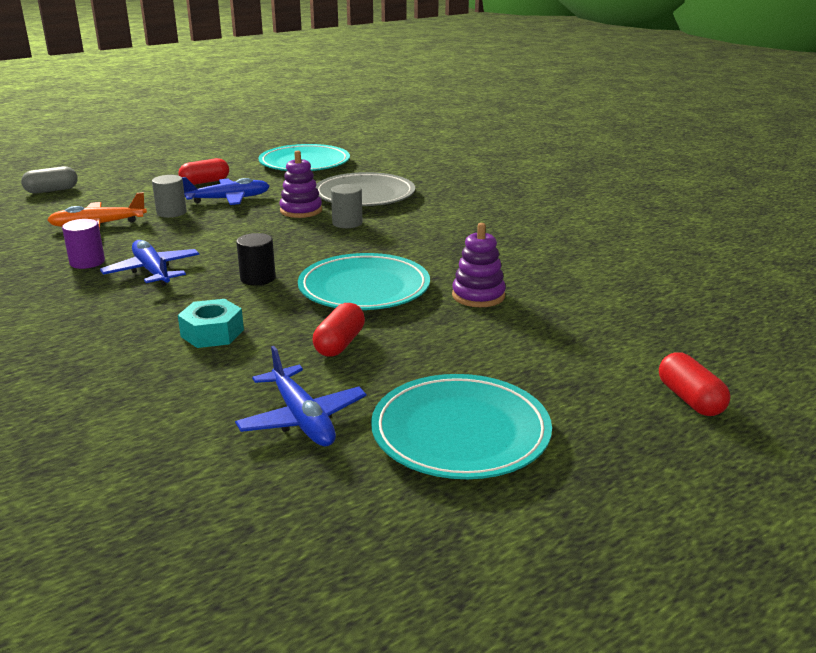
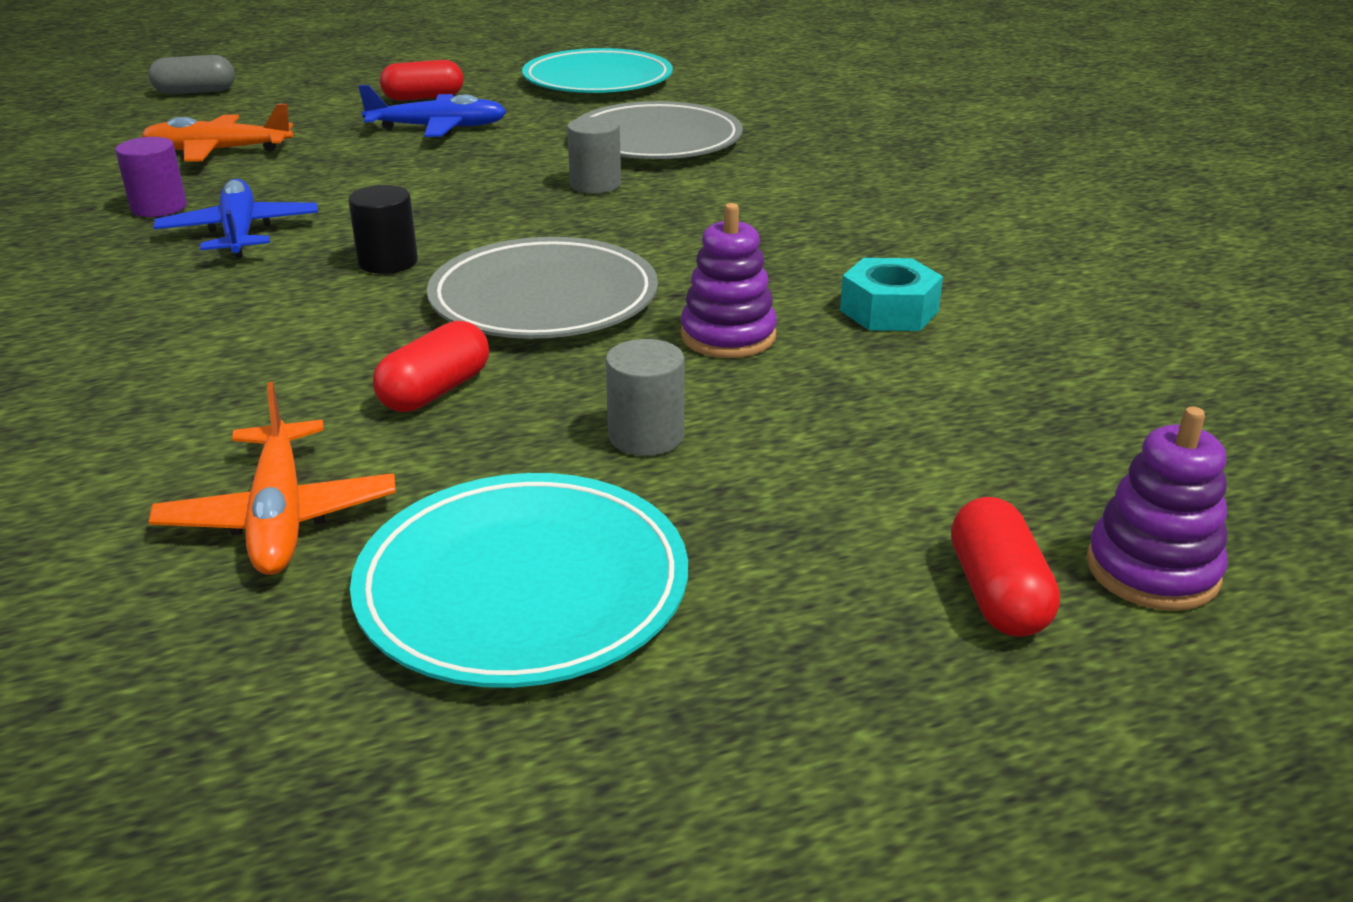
camera: 15 degrees right, 5 degrees up
grey cylinder [152,175,187,218] -> grey cylinder moved to [606,339,684,456]
turquoise nut [178,299,244,348] -> turquoise nut moved to [840,258,943,331]
blue plane [235,346,366,447] -> orange plane [148,382,396,575]
purple stacking toy [279,150,322,218] -> purple stacking toy moved to [1086,407,1228,611]
turquoise plate [298,253,430,310] -> grey plate [427,237,658,339]

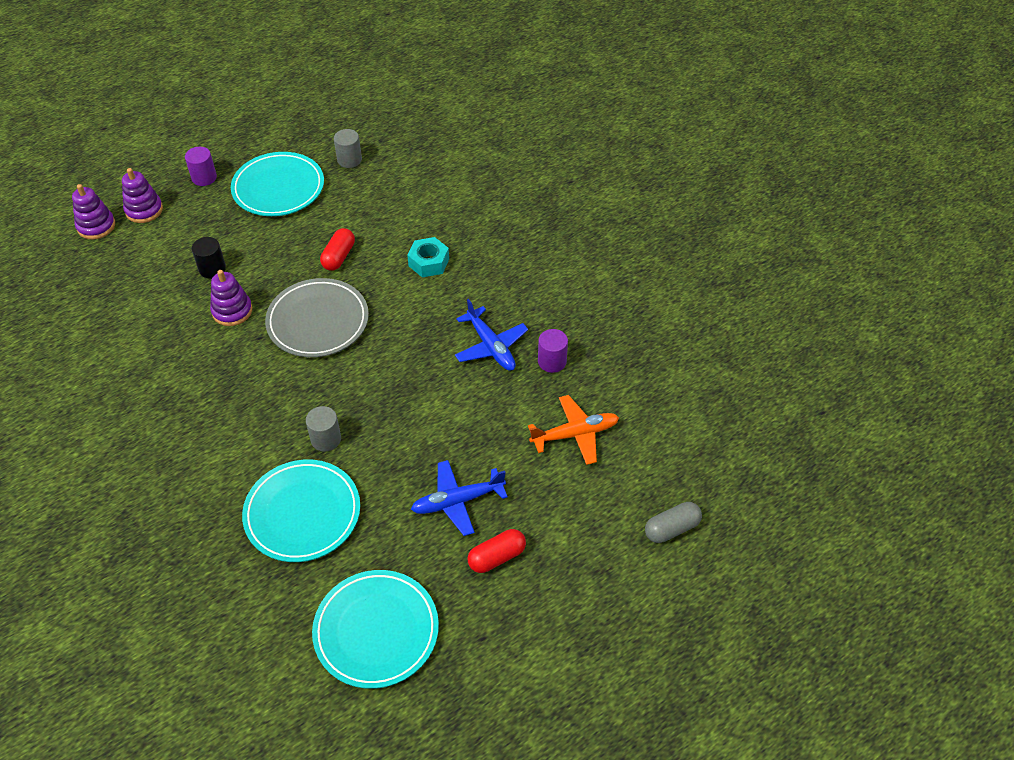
camera: 165 degrees right, 20 degrees up
orange plane [148,382,396,575] -> none
black cylinder [348,185,418,274] -> black cylinder moved to [192,237,226,278]
grey plate [577,101,743,159] -> turquoise plate [242,460,360,562]
grey cylinder [606,339,684,456] -> grey cylinder moved to [334,129,362,168]
turquoise nut [840,258,943,331] -> turquoise nut moved to [407,237,449,277]
red capsule [951,497,1060,637] -> purple stacking toy [122,168,163,223]
none -> purple cylinder [185,147,217,186]

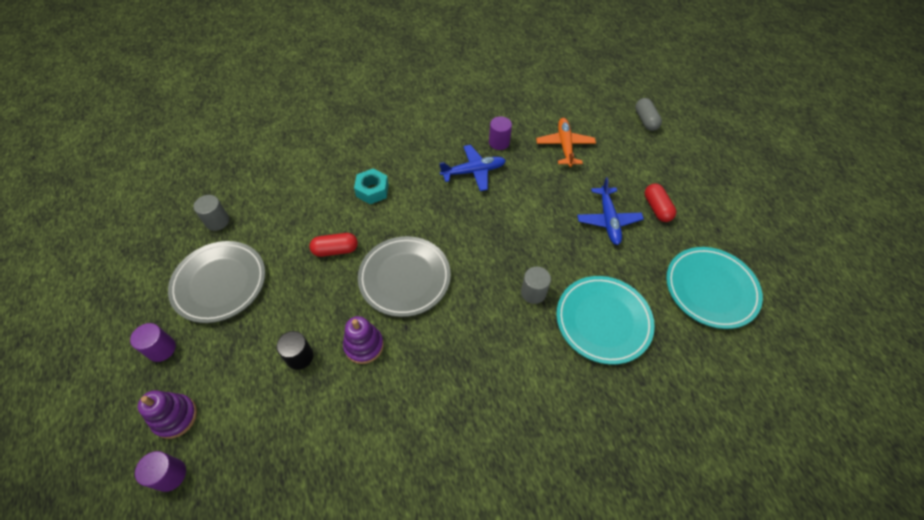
camera: 75 degrees left, 5 degrees up
purple stacking toy [72,184,115,240] -> purple cylinder [135,451,186,492]
turquoise plate [231,152,324,216] -> grey plate [168,241,266,323]
red capsule [320,228,355,271] -> red capsule turned 45 degrees counterclockwise [309,233,358,257]

